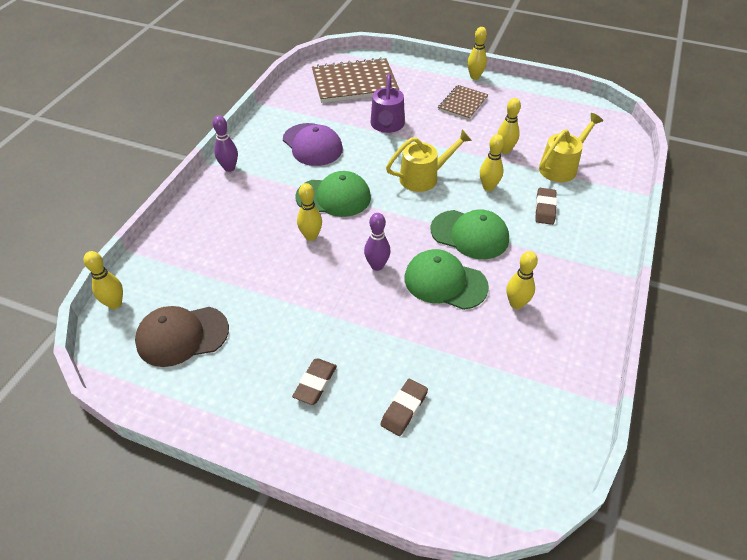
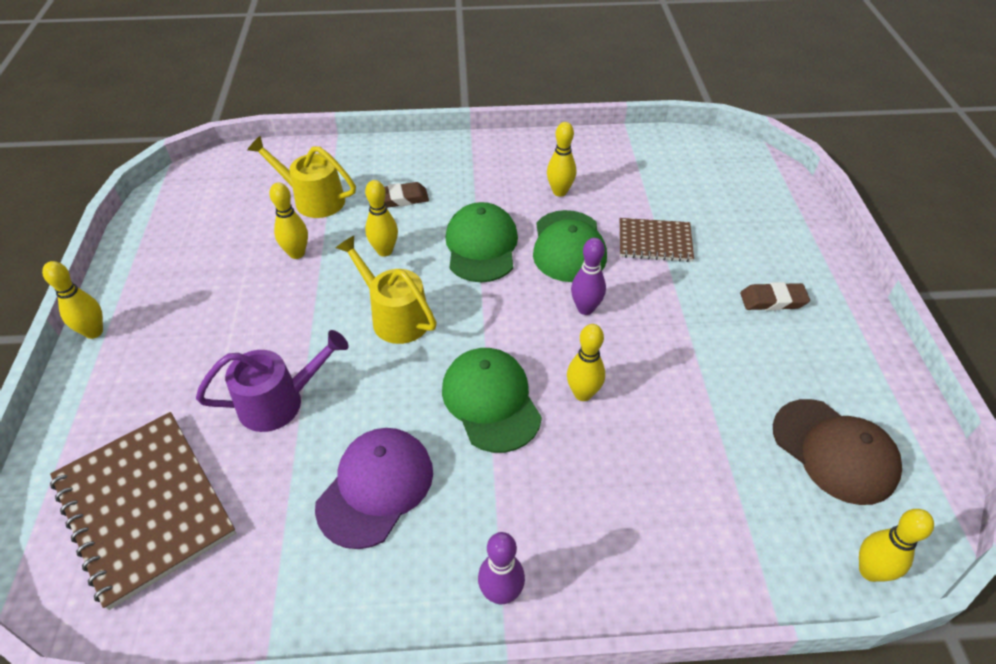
camera: 115 degrees left, 0 degrees up
brown eraser [380,379,428,436] -> none
brown notebook [438,85,489,120] -> brown notebook moved to [619,218,694,262]

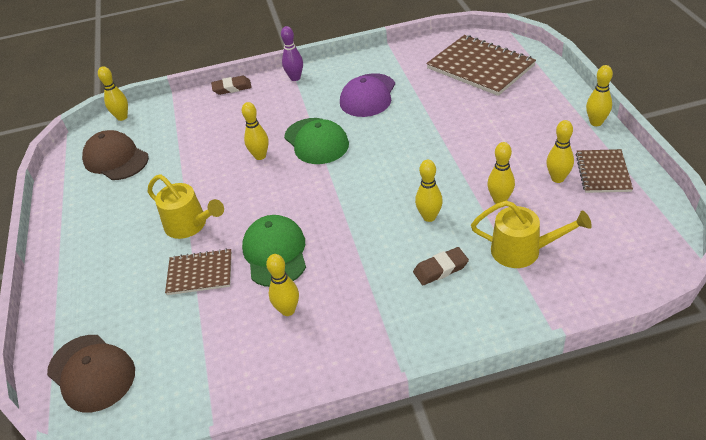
camera: 175 degrees right, 5 degrees down
purple watering can [196,330,349,432] -> none
yellow watering can [336,236,437,344] -> yellow watering can moved to [148,174,224,239]
green cap [446,202,518,282] -> none
purple bowling pin [571,238,606,315] -> none
brown eraser [740,282,810,311] -> brown eraser moved to [211,76,252,95]
none -> brown cap [47,335,135,412]
none -> yellow bowling pin [547,120,574,183]
none -> brown notebook [576,149,633,193]

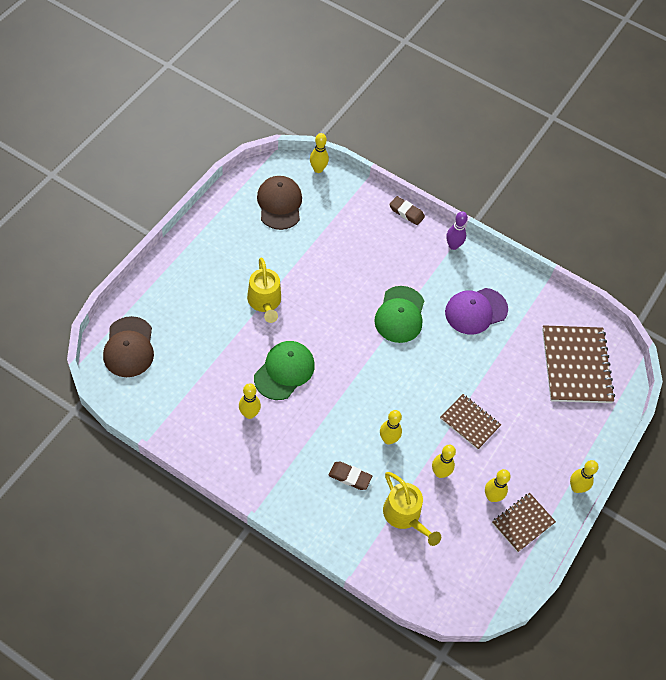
camera: 35 degrees right, 15 degrees up
brown notebook [165,249,232,295] -> brown notebook moved to [440,394,501,450]
yellow bowling pin [242,102,269,160] -> none

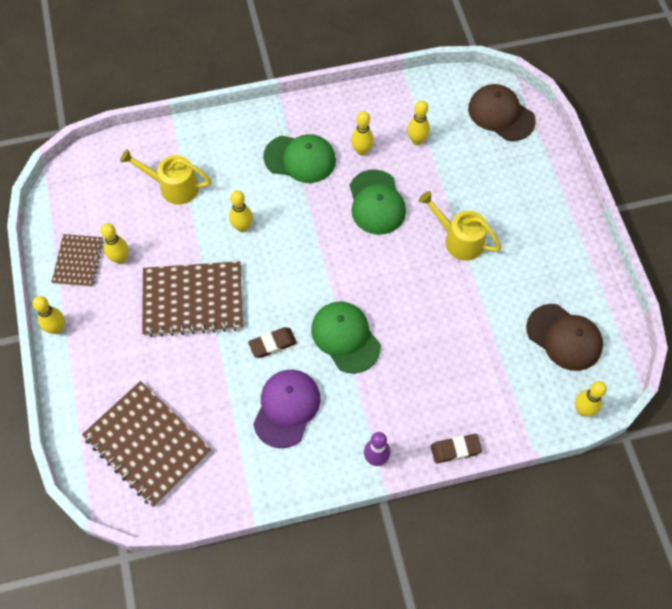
camera: 140 degrees right, 5 degrees up
brown eraser [328,462,372,490] -> brown eraser moved to [248,327,297,358]
yellow bowling pin [432,445,456,478] -> yellow bowling pin moved to [407,100,430,145]
brown notebook [440,394,501,450] -> brown notebook [142,261,243,337], size x1.76
none -> green cap [263,134,336,183]

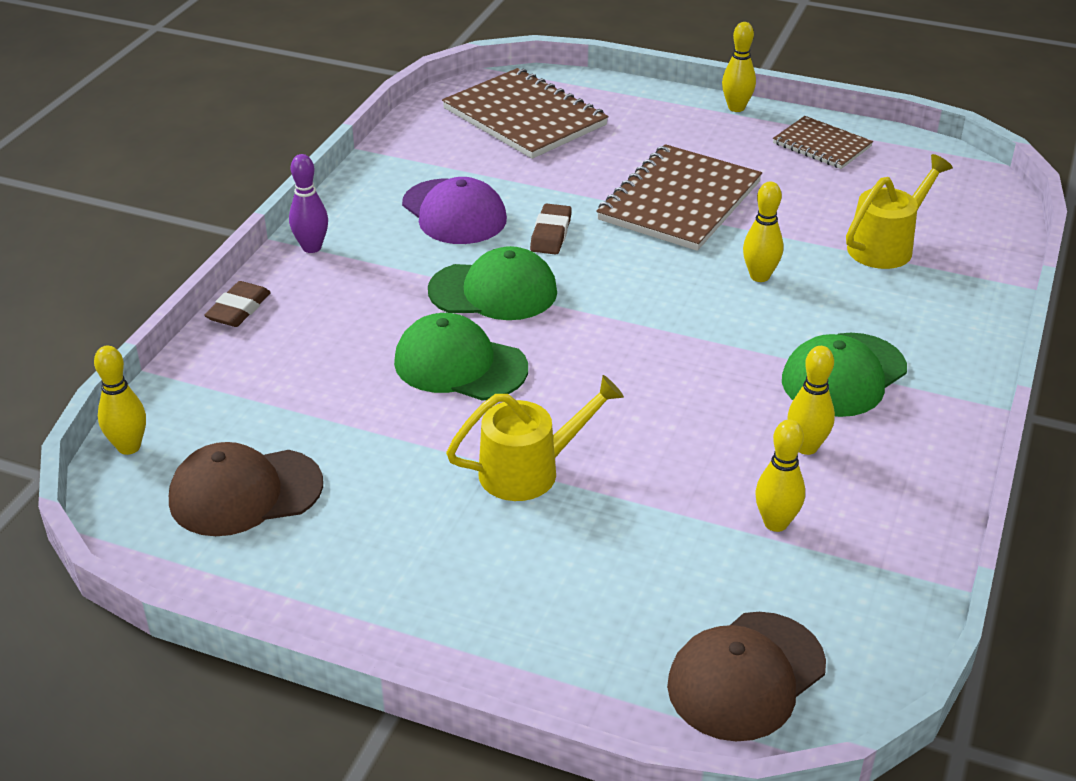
camera: 125 degrees right, 25 degrees down
brown notebook [82,381,211,507] -> brown notebook turned 60 degrees clockwise [442,68,609,159]
yellow bowling pin [101,223,129,264] -> none
green cap [350,170,406,235] -> green cap moved to [394,313,528,401]
brown cap [468,84,536,141] -> brown cap turned 150 degrees clockwise [667,612,826,741]

